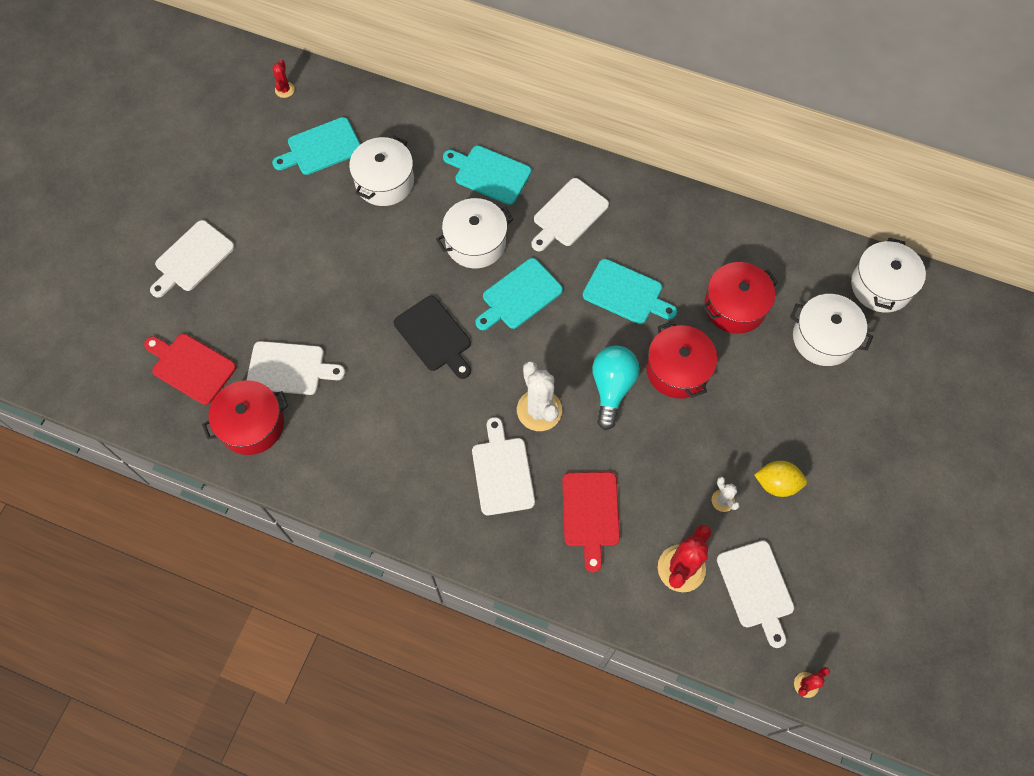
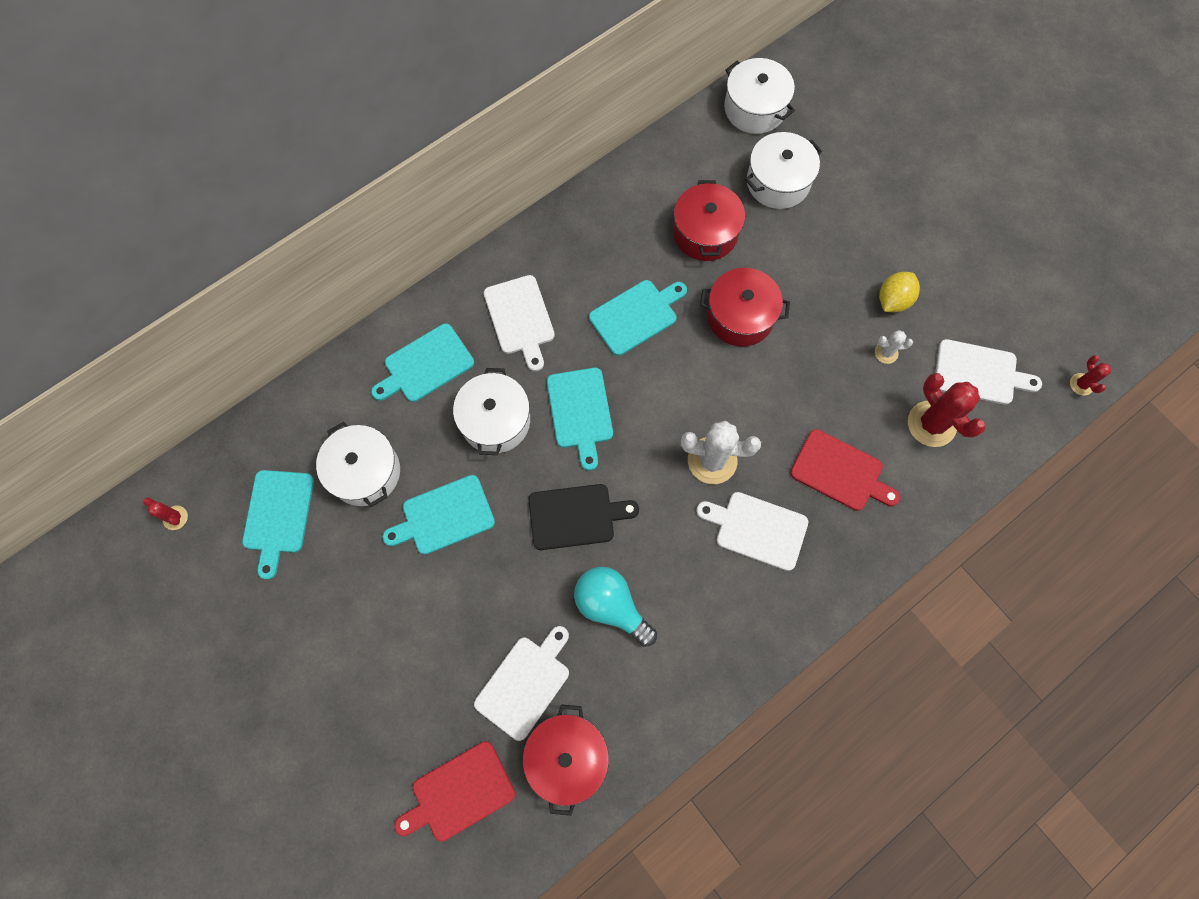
camera: 60 degrees left, 5 degrees up
white cutting board [150,220,235,298] -> none
turquoise light bulb [592,345,640,430] -> turquoise light bulb moved to [574,567,657,647]
none -> turquoise cutting board [382,475,495,555]

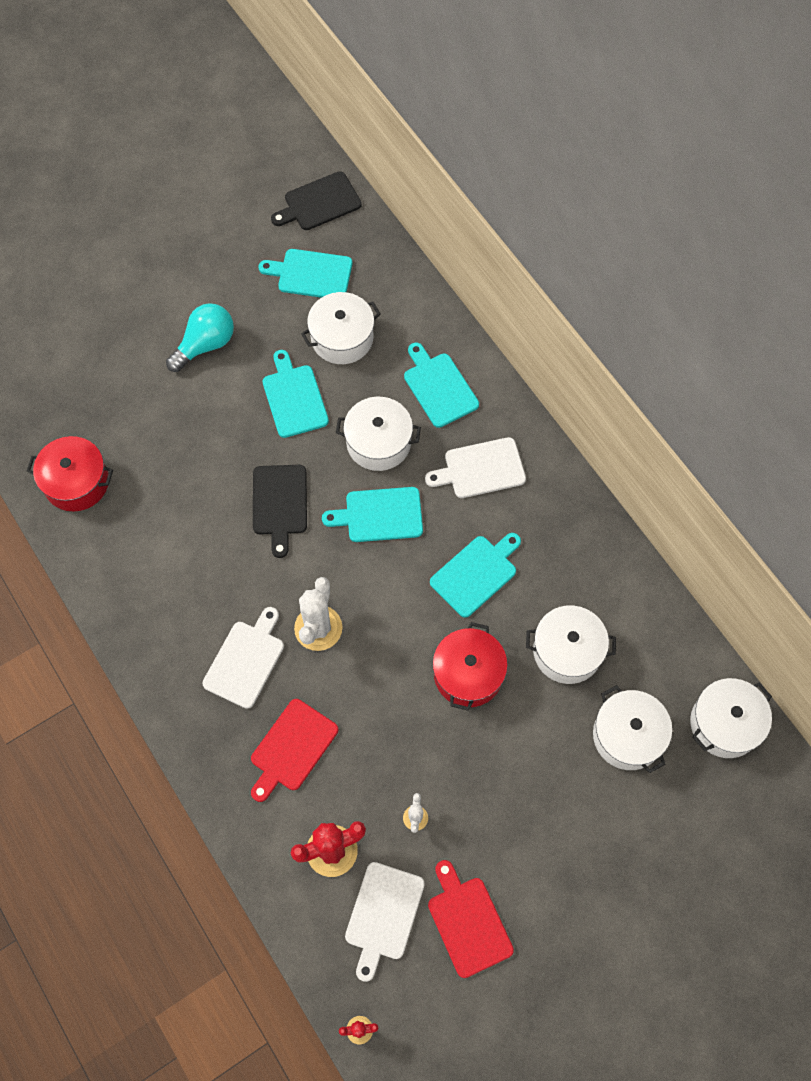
camera: 95 degrees right, 5 degrees down
red cactus [143,497,188,530] -> black cutting board [271,171,362,230]
red cutting board [394,741,515,842] -> red cutting board moved to [428,860,514,978]
white cutting board [474,626,569,741] -> none
turquoise light bulb [574,567,657,647] -> turquoise light bulb moved to [166,303,234,372]
turquoise cutting board [589,280,687,356] -> turquoise cutting board turned 105 degrees counterclockwise [430,533,521,618]
red pot [673,180,745,261] -> white pot [526,605,616,684]
yellow lemon [879,272,920,312] -> none

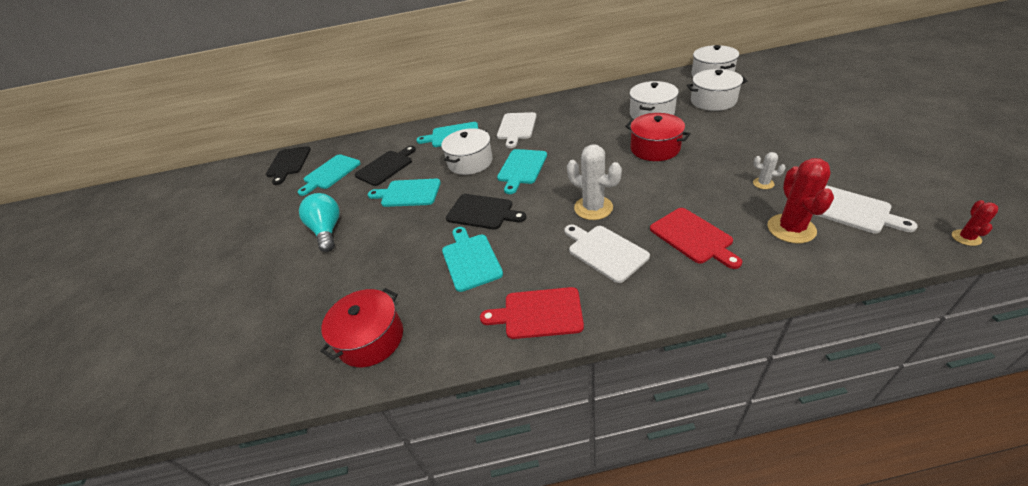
camera: 60 degrees left, 25 degrees down
white pot [301,292,381,364] -> black cutting board [355,146,416,186]
red cutting board [428,860,514,978] -> red cutting board moved to [480,287,584,339]
turquoise cutting board [430,533,521,618] -> turquoise cutting board moved to [442,227,503,292]

